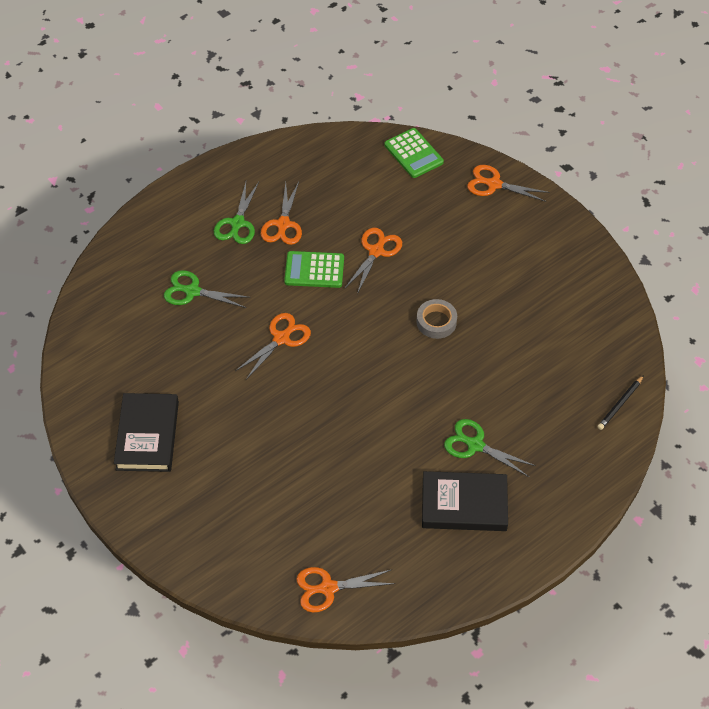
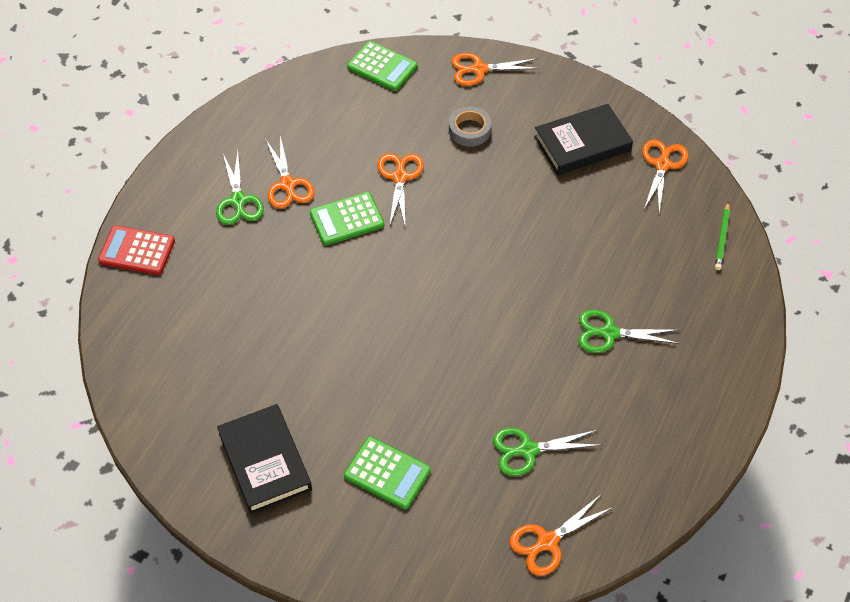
camera: 25 degrees left, 0 degrees up
green scissors [164,270,251,308] -> green scissors moved to [493,428,601,476]
orange scissors [235,313,311,380] -> orange scissors moved to [642,139,689,213]
grey tape [416,299,457,339] -> grey tape moved to [449,106,492,147]
black book [422,471,508,531] -> black book moved to [534,104,633,175]
black pencil [597,375,644,430] -> green pencil [715,201,730,270]
none -> red calculator [98,225,175,275]
none -> green calculator [344,437,431,509]

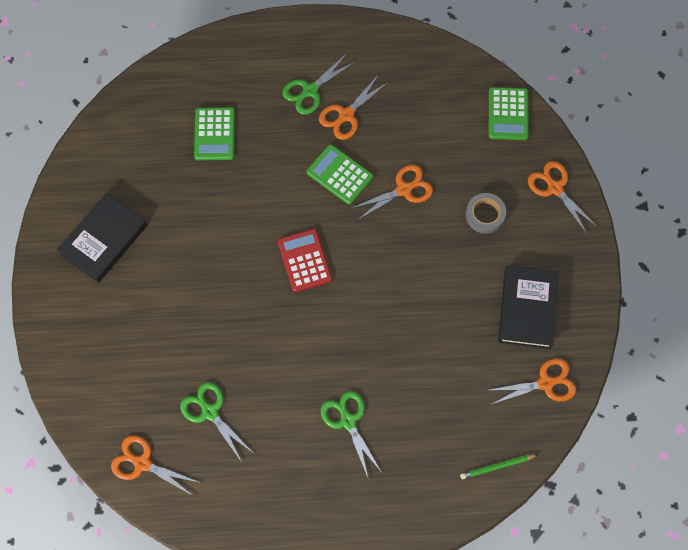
camera: 60 degrees right, 15 degrees up
red calculator [98,225,175,275] -> red calculator moved to [278,229,332,292]
green calculator [344,437,431,509] -> green calculator moved to [194,107,235,160]
black book [534,104,633,175] -> black book turned 60 degrees clockwise [498,265,559,349]

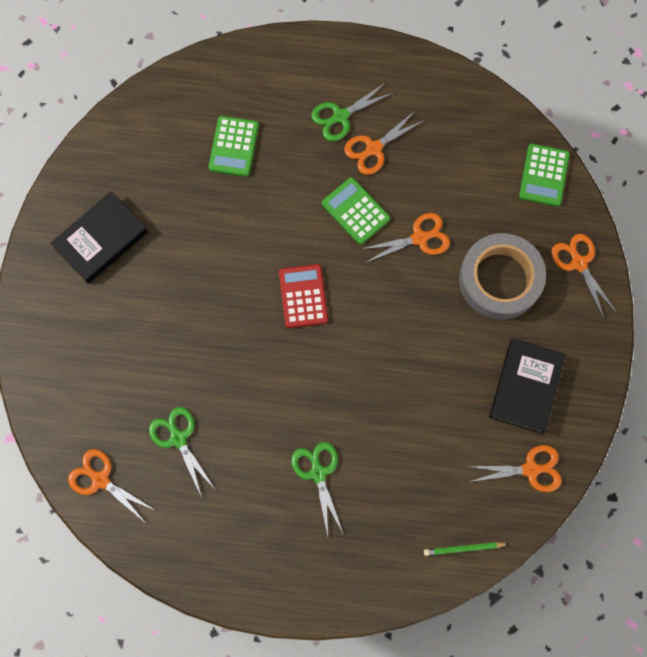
camera: 10 degrees right, 5 degrees up
grey tape [466,193,506,234] -> grey tape [459,233,546,320], size x1.97

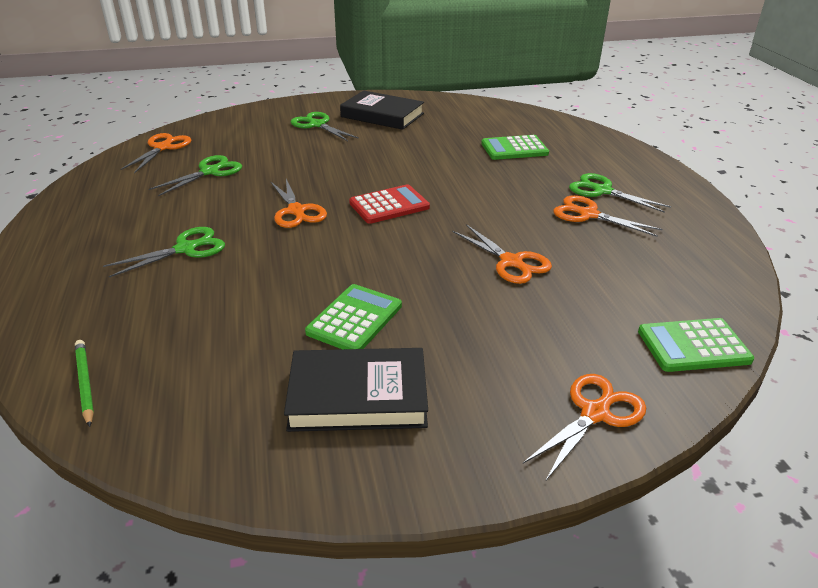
camera: 70 degrees right, 40 degrees down
green calculator [322,177,390,245] -> green calculator moved to [305,284,402,349]
grey tape [459,233,546,320] -> none
orange scissors [467,445,562,492] -> orange scissors moved to [270,179,327,228]
none -> green scissors [291,112,359,141]

